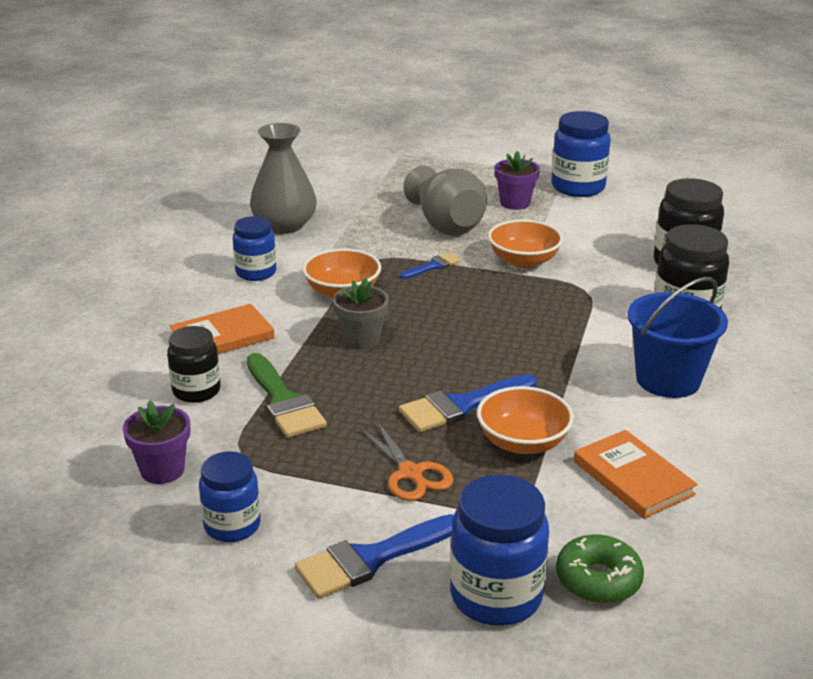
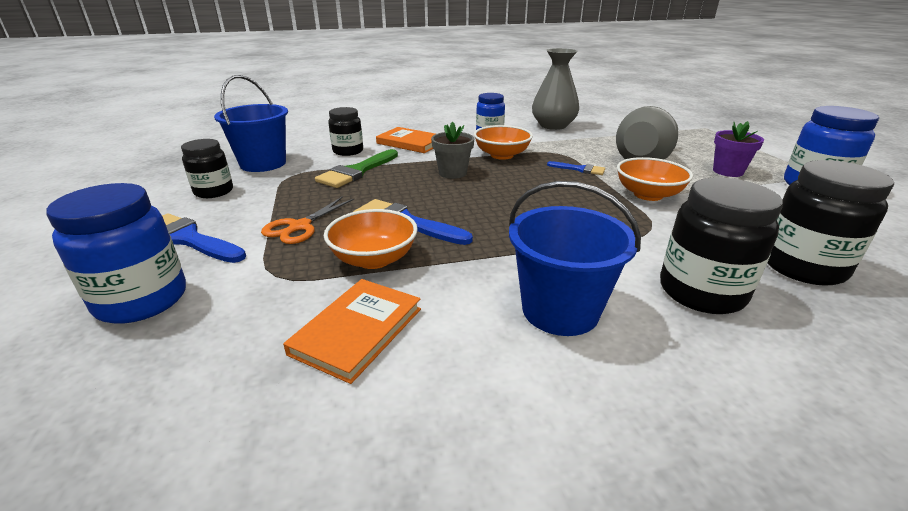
camera: 60 degrees right, 0 degrees up
purple flower pot [123,401,190,484] -> blue bucket [214,75,288,172]
blue jar [199,452,261,542] -> black jar [181,139,233,198]
green donut [556,534,644,604] -> none

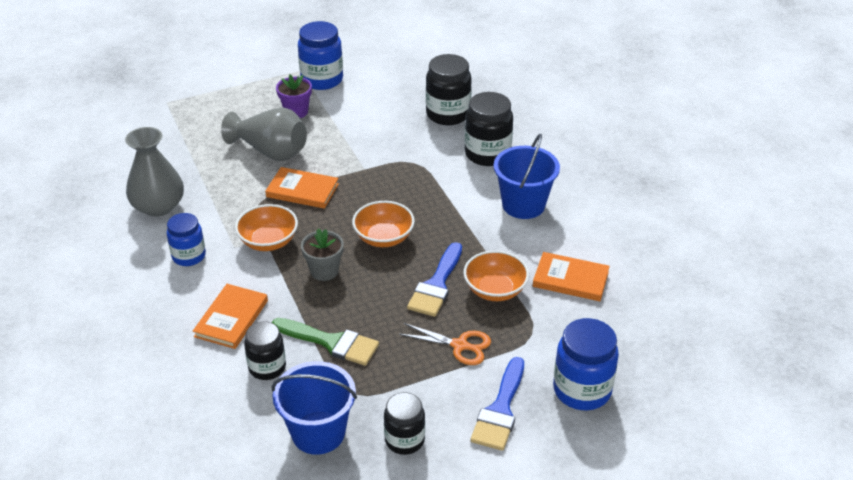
camera: 100 degrees left, 10 degrees up
blue brush [547,161,605,175] -> orange book [265,167,339,209]
orange bowl [617,157,693,201] -> orange bowl moved to [352,201,415,247]

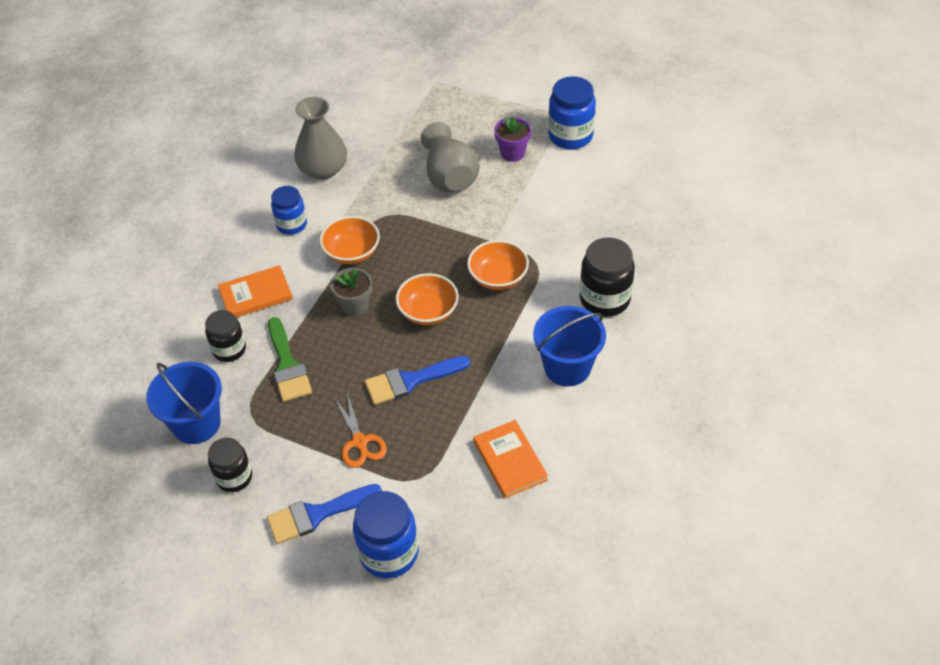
camera: 50 degrees right, 10 degrees up
orange book [265,167,339,209] -> none
black jar [426,54,472,125] -> none
orange bowl [463,250,529,301] -> orange bowl moved to [467,240,529,290]

